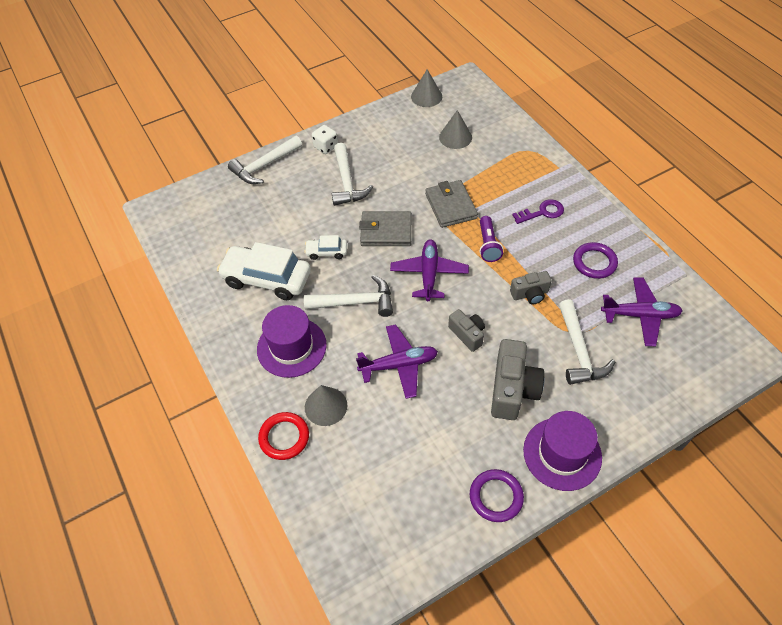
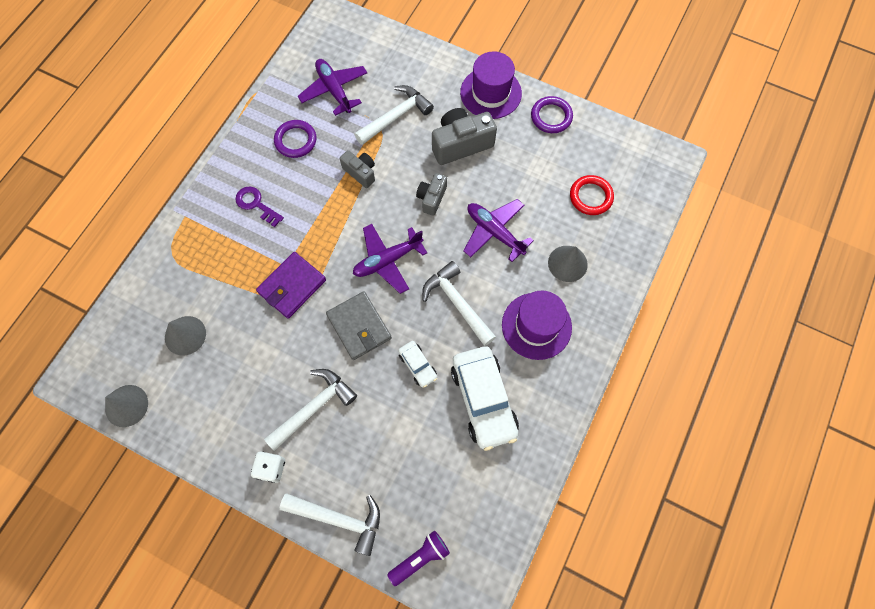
camera: 125 degrees left, 15 degrees up
red ring [258,412,309,460] -> red ring moved to [570,175,614,215]
grey wallet [425,180,478,228] -> purple wallet [256,252,326,319]
purple flashlight [480,216,503,262] -> purple flashlight moved to [387,531,450,586]

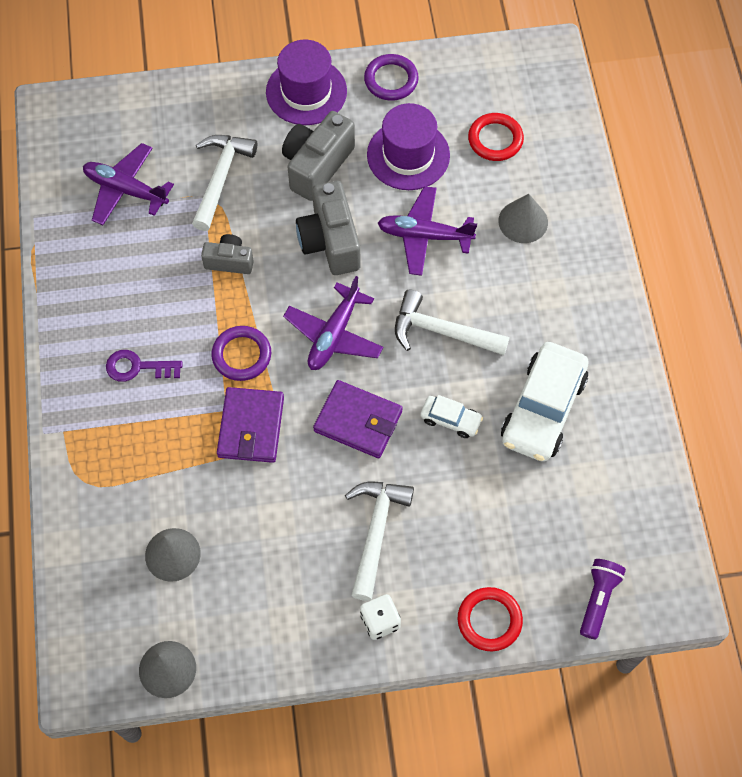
camera: 35 degrees left, 5 degrees down
purple ring [274,120,316,158] -> purple ring moved to [211,326,271,381]
white hammer [280,493,380,556] -> red ring [458,587,523,651]
grey wallet [326,291,392,360] -> purple wallet [313,380,403,458]
grey camera [416,173,447,216] -> grey camera [296,181,361,275], size x1.71
white car [451,346,519,451] -> white car turned 75 degrees clockwise [501,342,589,462]
purple hat [502,291,572,360] -> purple hat moved to [367,103,450,190]

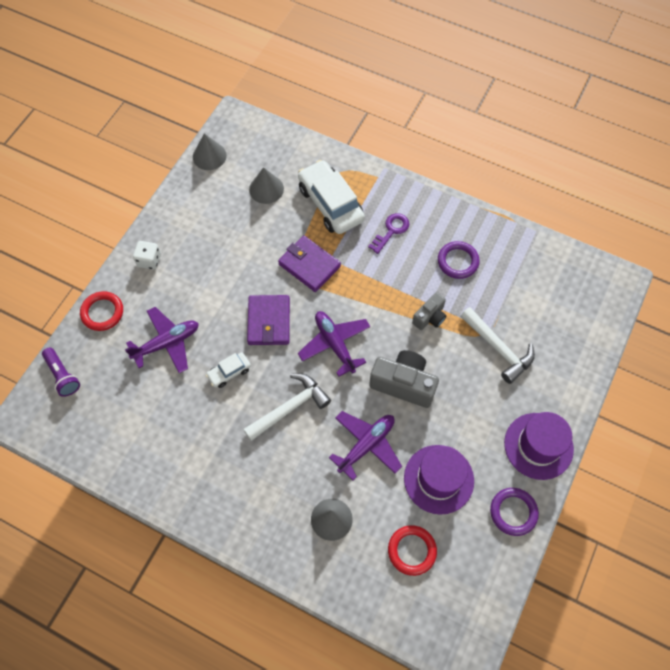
camera: 125 degrees right, 0 degrees up
purple plane [83,143,174,225] -> purple plane moved to [125,307,199,373]
purple ring [211,326,271,381] -> purple ring moved to [438,241,480,279]
grey camera [282,111,355,201] -> none
purple wallet [313,380,403,458] -> purple wallet turned 60 degrees counterclockwise [247,295,290,345]
white hammer [345,482,414,601] -> none
white car [501,342,589,462] -> white car moved to [298,160,365,234]

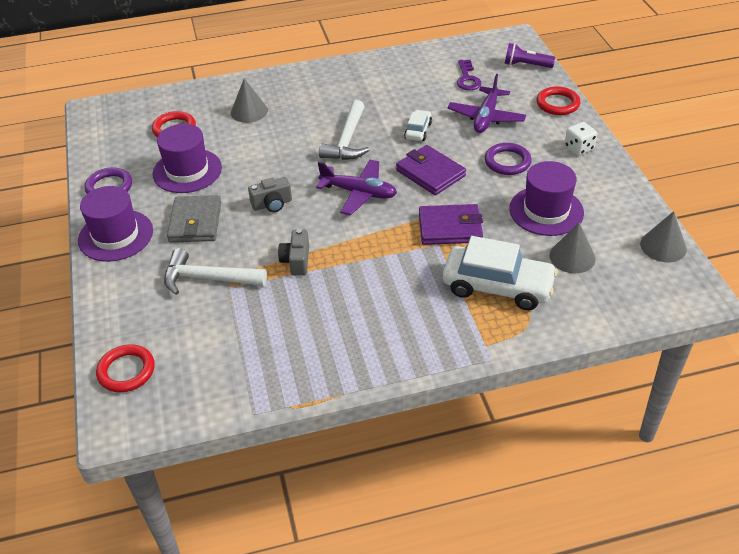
camera: 140 degrees right, 20 degrees down
purple plane [329,411,402,480] -> none
purple key [368,213,409,254] -> purple key moved to [457,60,482,90]
grey camera [369,350,439,408] -> grey camera [248,177,292,212], size x0.58
purple ring [438,241,480,279] -> purple ring moved to [485,143,532,175]
none -> red ring [96,344,155,392]
none -> grey wallet [167,195,221,243]
none -> purple hat [509,161,584,236]

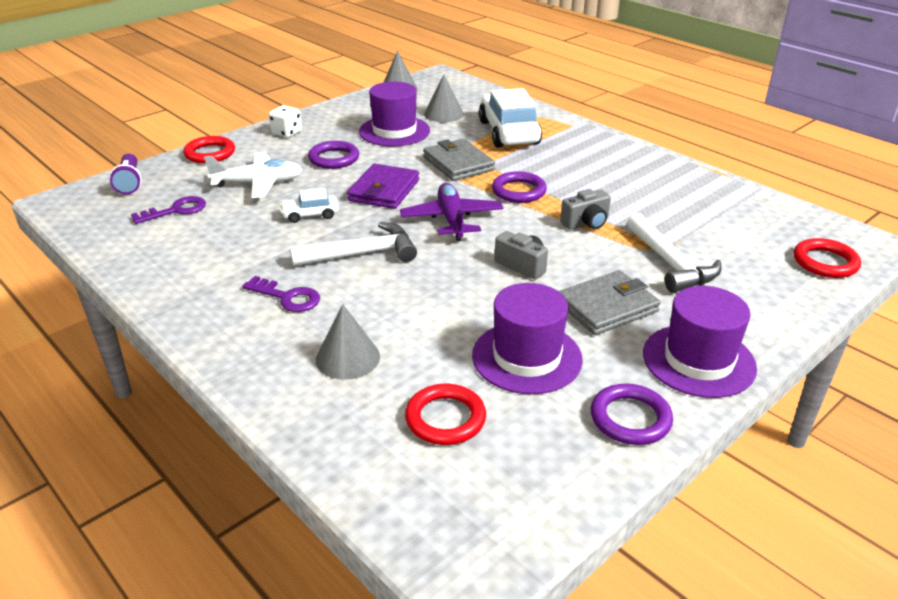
camera: 120 degrees left, 10 degrees down
purple wallet [419,204,483,245] -> grey wallet [423,139,495,181]
purple plane [448,74,526,133] -> white plane [204,152,303,198]
none -> purple key [242,276,320,312]
none -> purple ring [492,171,547,203]

